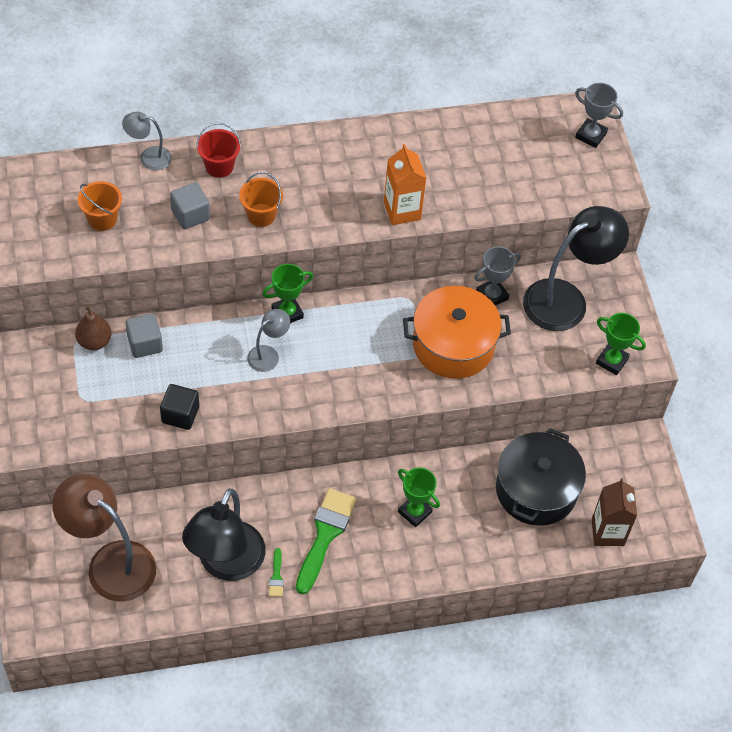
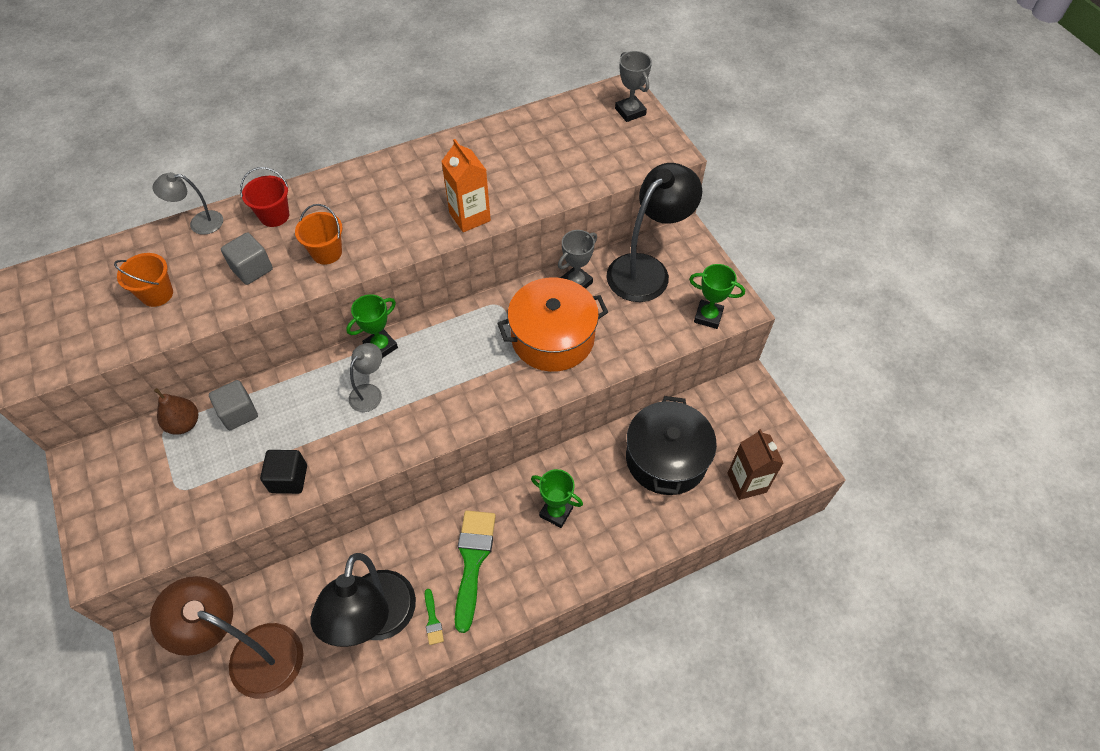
camera: 10 degrees left, 0 degrees up
grey trophy [575,83,623,148] -> grey trophy turned 45 degrees clockwise [615,51,652,122]

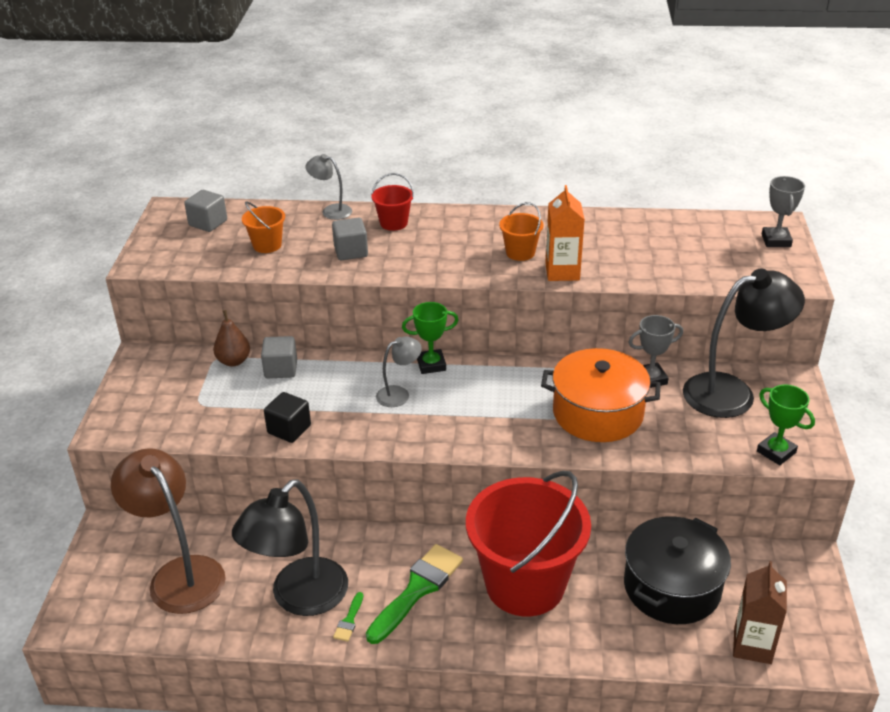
camera: 30 degrees right, 20 degrees down
orange bucket [295,204,343,265] -> orange bucket moved to [499,202,544,261]
green trophy [531,469,583,528] -> red bucket [466,471,591,616]
none -> grey cube [184,190,227,232]

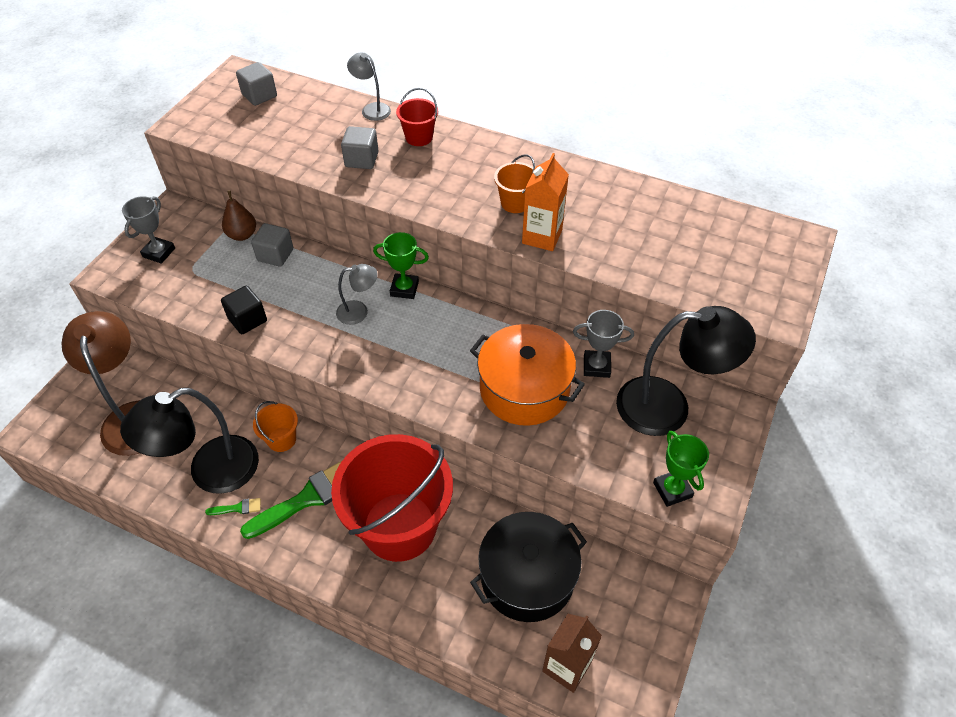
camera: 20 degrees right, 15 degrees up
orange bucket [242,202,285,253] -> orange bucket moved to [253,401,298,452]
green brush [333,592,363,642] -> green brush turned 135 degrees counterclockwise [205,498,261,515]
grey trophy [762,176,805,247] -> grey trophy moved to [122,196,175,264]

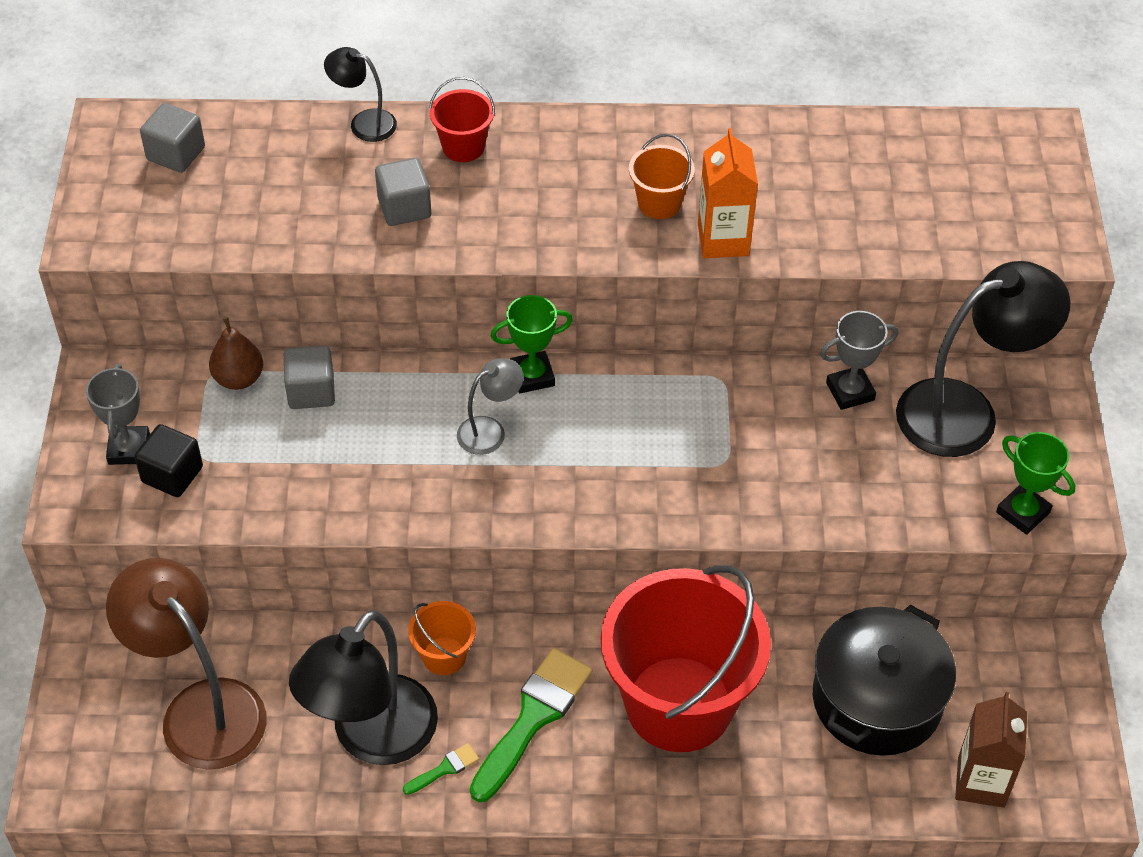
camera: 25 degrees left, 0 degrees up
black cube [221,286,267,334] -> black cube moved to [134,424,203,497]
grey lamp [347,52,391,121] -> black lamp [324,47,397,142]
orange pot [470,324,585,426] -> none

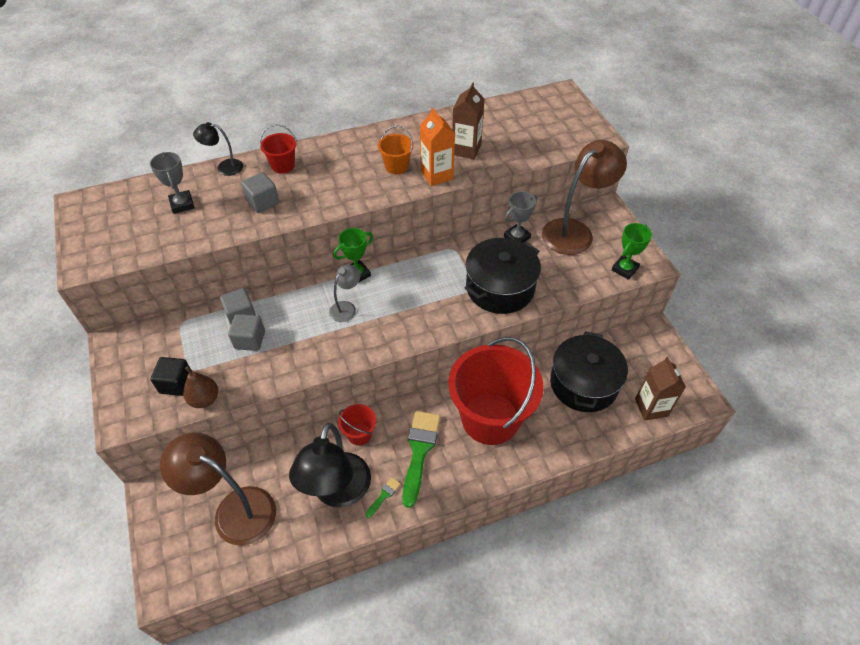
camera: 20 degrees left, 0 degrees up
grey trophy [86,364,150,465] -> grey trophy moved to [150,152,195,214]
grey cube [140,103,205,173] -> grey cube moved to [228,314,265,351]
brown pear [209,316,263,390] -> brown pear moved to [183,366,218,408]
orange bucket [408,601,476,675] -> red bucket [338,404,376,446]
black lamp [896,261,1070,457] -> brown lamp [542,140,627,255]
green trophy [996,432,1075,535] -> green trophy turned 75 degrees counterclockwise [612,223,652,280]
none -> brown carton [452,82,485,159]
none -> black pot [465,238,541,314]

